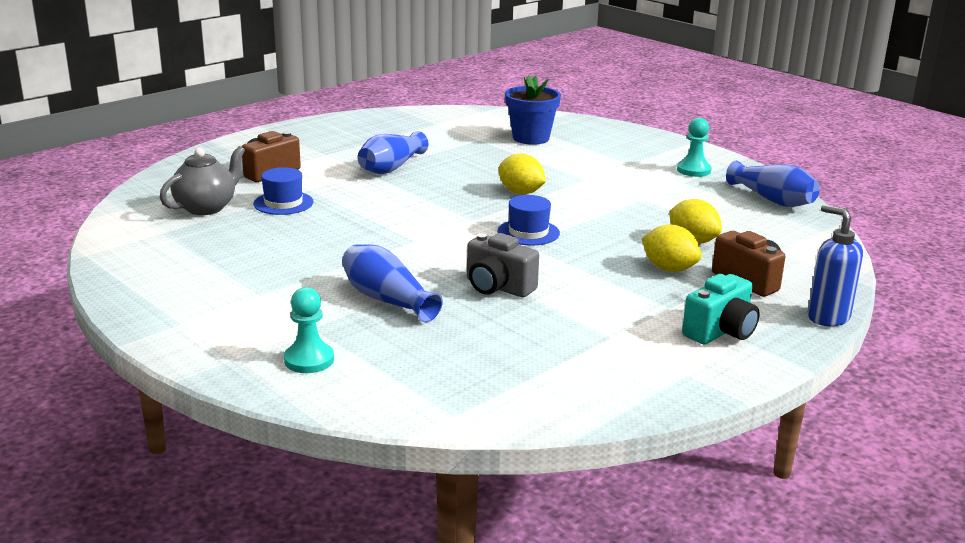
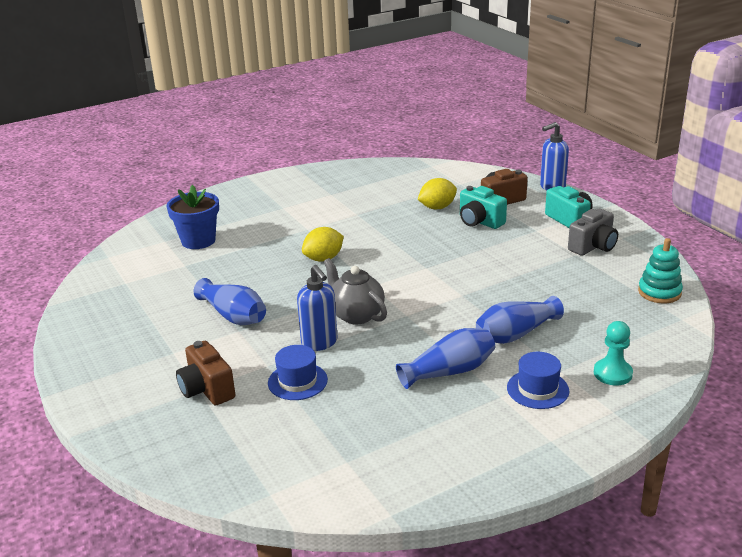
camera: 75 degrees left, 5 degrees up
grey teapot [160,146,245,215] -> grey teapot moved to [324,258,387,325]
grey camera [467,233,539,297] -> grey camera moved to [568,209,618,256]
blue hat [498,195,560,246] -> blue hat moved to [507,352,569,409]
yellow lemon [642,224,702,272] -> turquoise camera [460,186,507,229]
turquoise pawn [677,117,712,177] -> none
blue vase [726,161,820,207] -> blue vase moved to [396,328,495,389]
none -> blue soap dispenser [297,265,337,351]
none -> turquoise stacking toy [638,238,683,303]

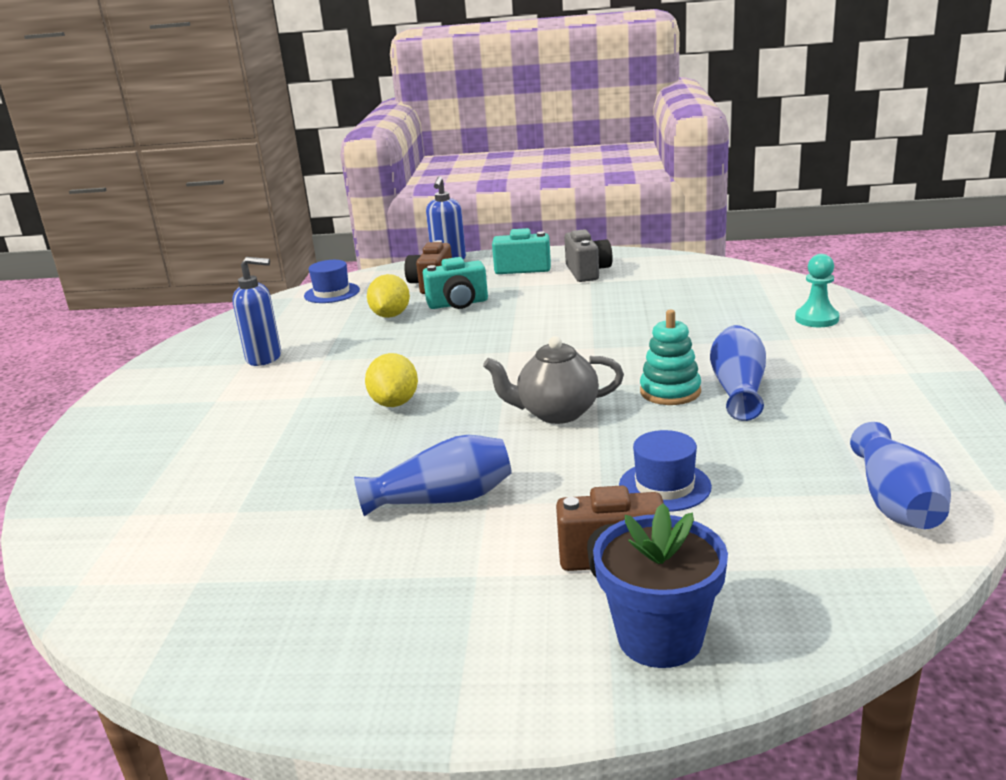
camera: 55 degrees left, 5 degrees down
blue flower pot [166,185,219,249] -> blue flower pot moved to [593,503,728,668]
blue soap dispenser [297,265,337,351] -> blue soap dispenser moved to [232,257,281,366]
blue vase [476,296,564,344] -> blue vase moved to [850,422,951,529]
blue hat [507,352,569,409] -> blue hat moved to [304,260,360,303]
turquoise stacking toy [638,238,683,303] -> turquoise stacking toy moved to [640,310,701,405]

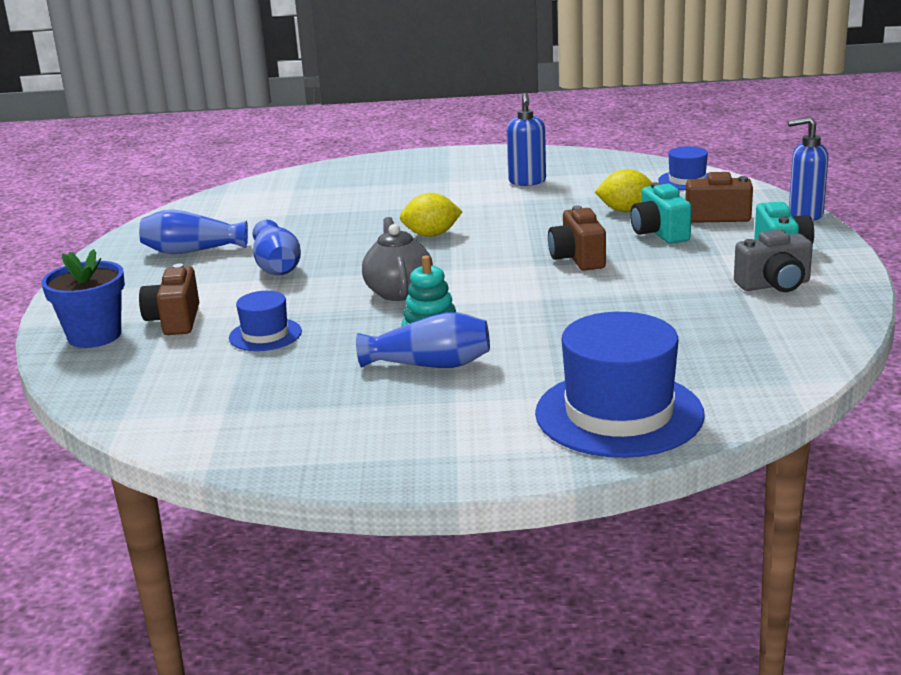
camera: 85 degrees right, 0 degrees up
turquoise pawn [795,254,839,327] -> blue hat [535,312,705,458]
blue vase [850,422,951,529] -> blue vase moved to [139,209,248,254]
none -> brown camera [548,206,606,271]

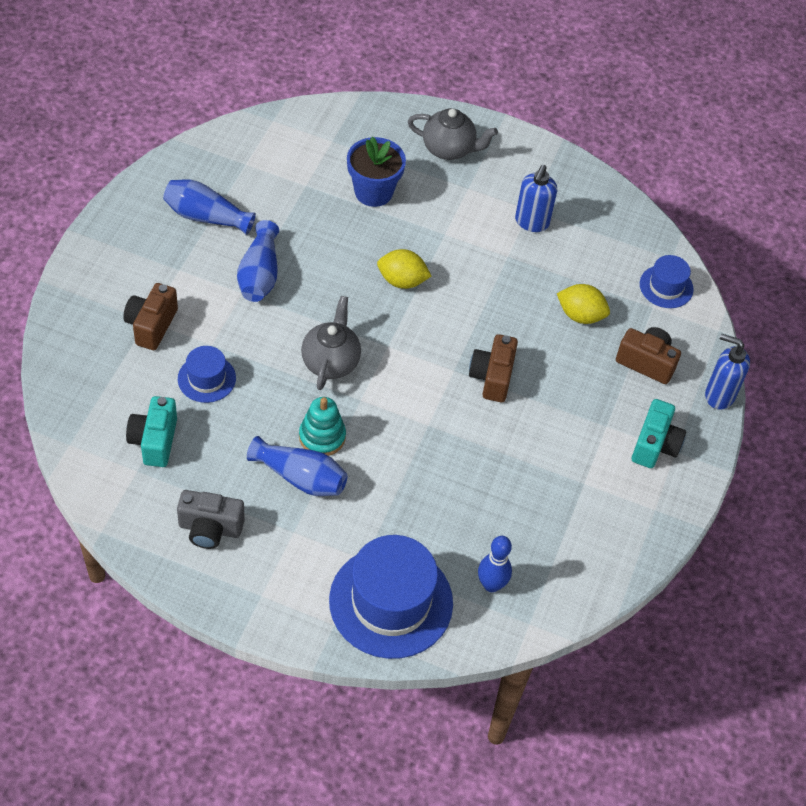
camera: 15 degrees right, 30 degrees up
blue flower pot [41,249,125,348] -> blue flower pot moved to [347,136,406,207]
turquoise camera [630,182,692,244] -> turquoise camera moved to [126,396,177,467]
grey camera [734,229,813,292] -> grey camera moved to [177,490,245,549]
none -> grey teapot [408,108,498,160]
none -> blue bowling pin [478,536,512,592]

